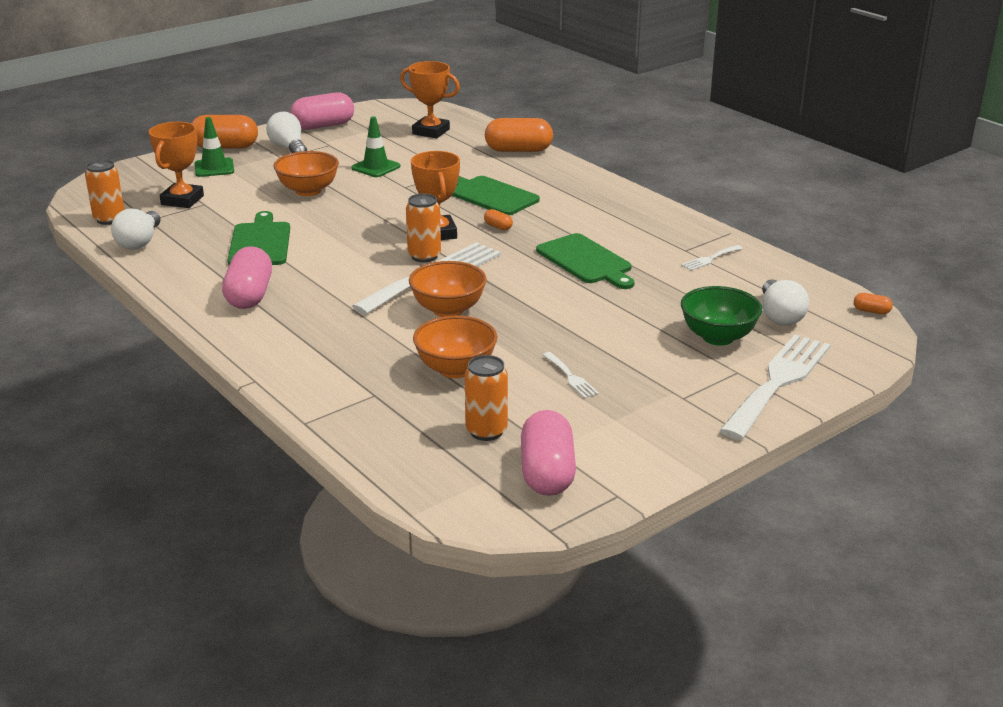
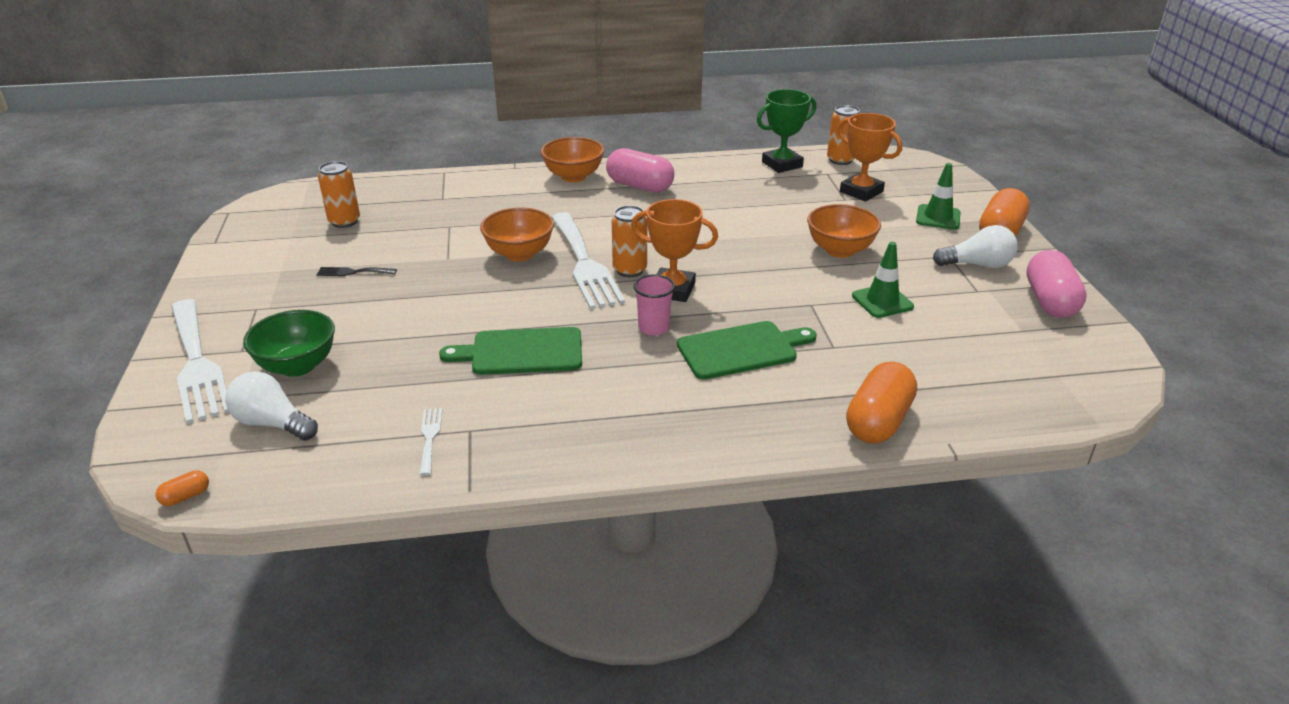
camera: 120 degrees right, 5 degrees up
white light bulb [111,209,161,250] -> green trophy [757,89,816,173]
green cutting board [228,211,290,265] -> none
orange trophy [400,61,460,138] -> none
orange bowl [413,316,497,378] -> orange bowl moved to [541,137,604,182]
orange capsule [484,209,513,231] -> pink cup [633,274,675,336]
pink capsule [521,410,576,496] -> none
white fork [543,352,599,398] -> black fork [317,267,397,276]

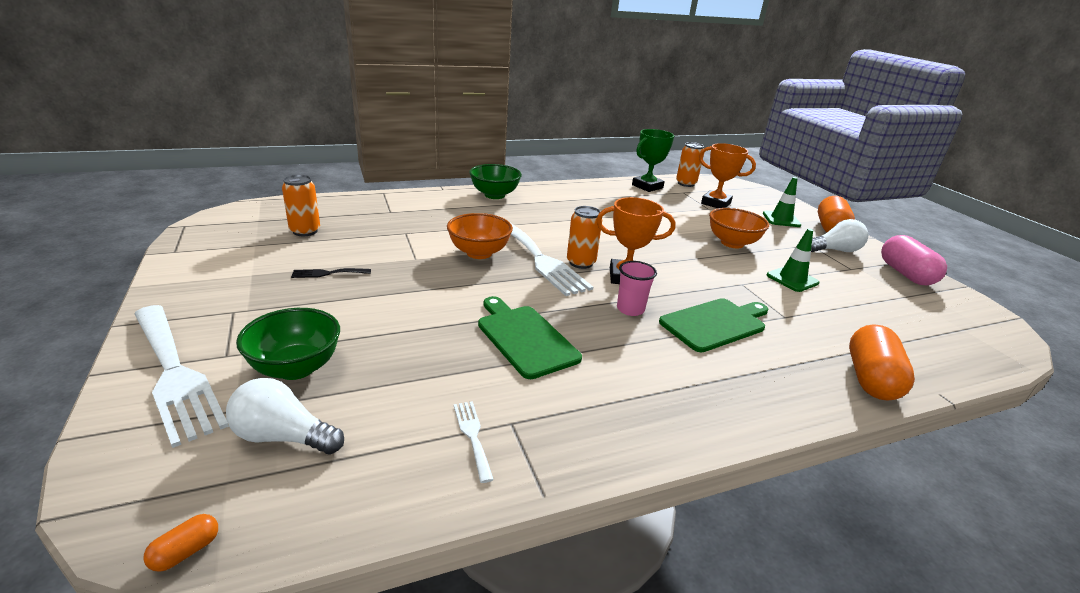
camera: 15 degrees left, 5 degrees down
green cutting board [439,327,582,375] -> green cutting board turned 75 degrees clockwise [478,296,582,379]
orange bowl [541,137,604,182] -> green bowl [469,164,522,199]
pink capsule [606,148,674,192] -> none

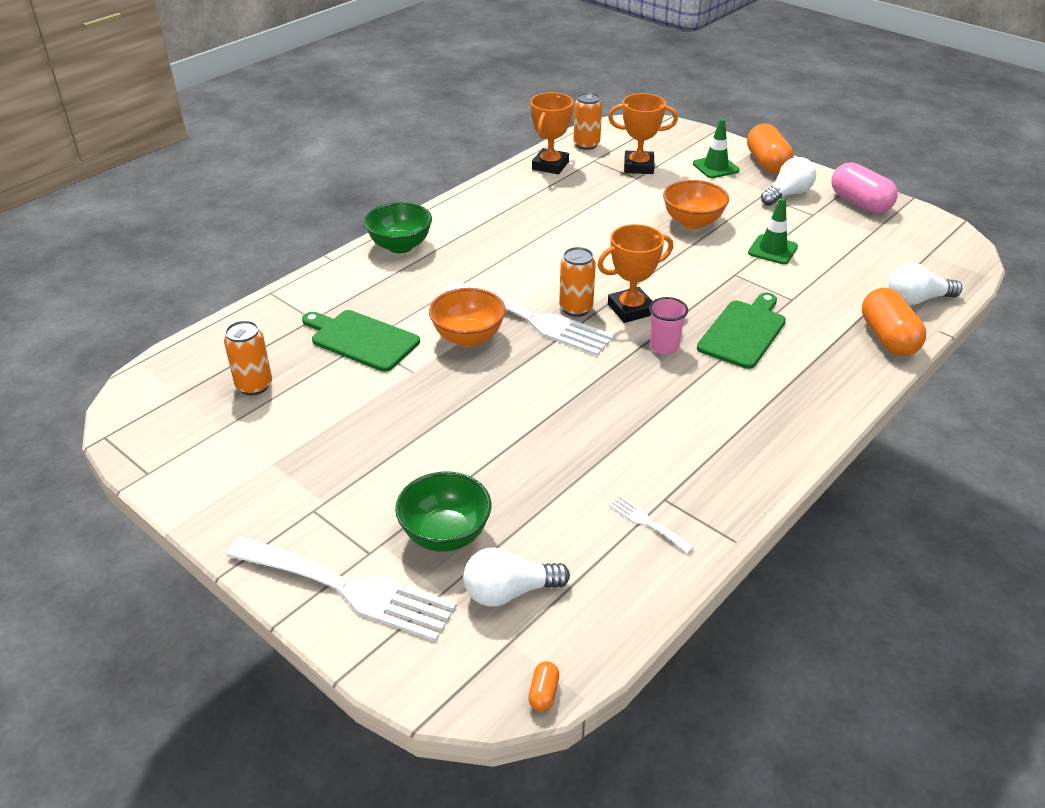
camera: 25 degrees left, 10 degrees up
black fork [291,268,371,278] -> none
green cutting board [478,296,582,379] -> green cutting board moved to [302,310,420,372]
green trophy [632,129,674,192] -> orange trophy [530,92,573,174]
none -> white light bulb [889,263,962,305]

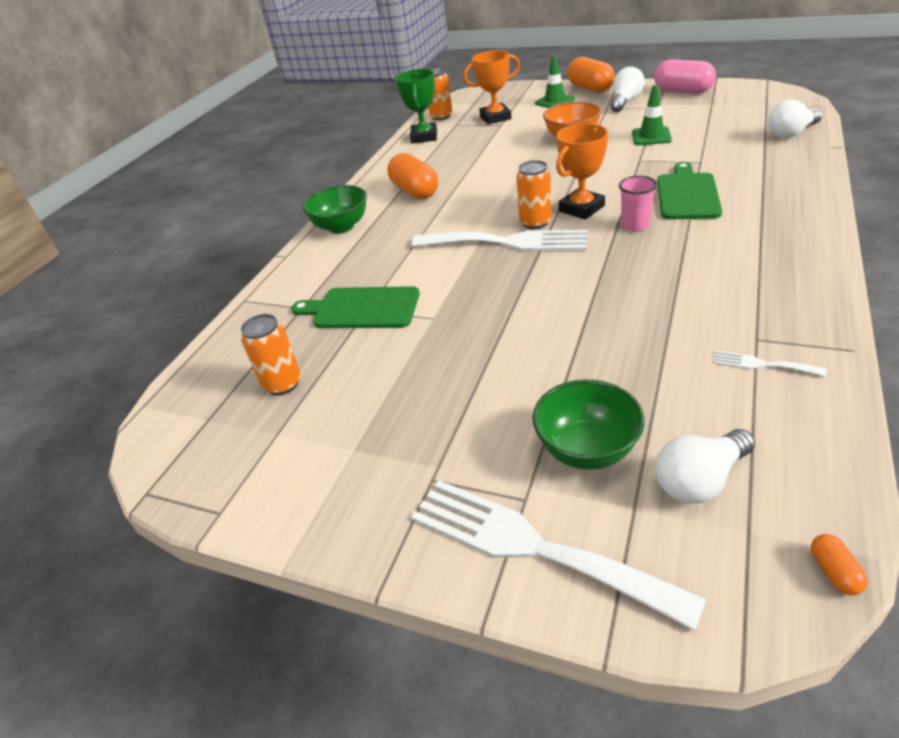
camera: 15 degrees left, 0 degrees up
white fork [226,536,457,642] -> white fork turned 150 degrees counterclockwise [411,480,706,631]
orange bowl [429,288,506,347] -> none
orange trophy [530,92,573,174] -> green trophy [396,69,437,143]
orange capsule [862,288,926,356] -> orange capsule moved to [388,153,438,199]

